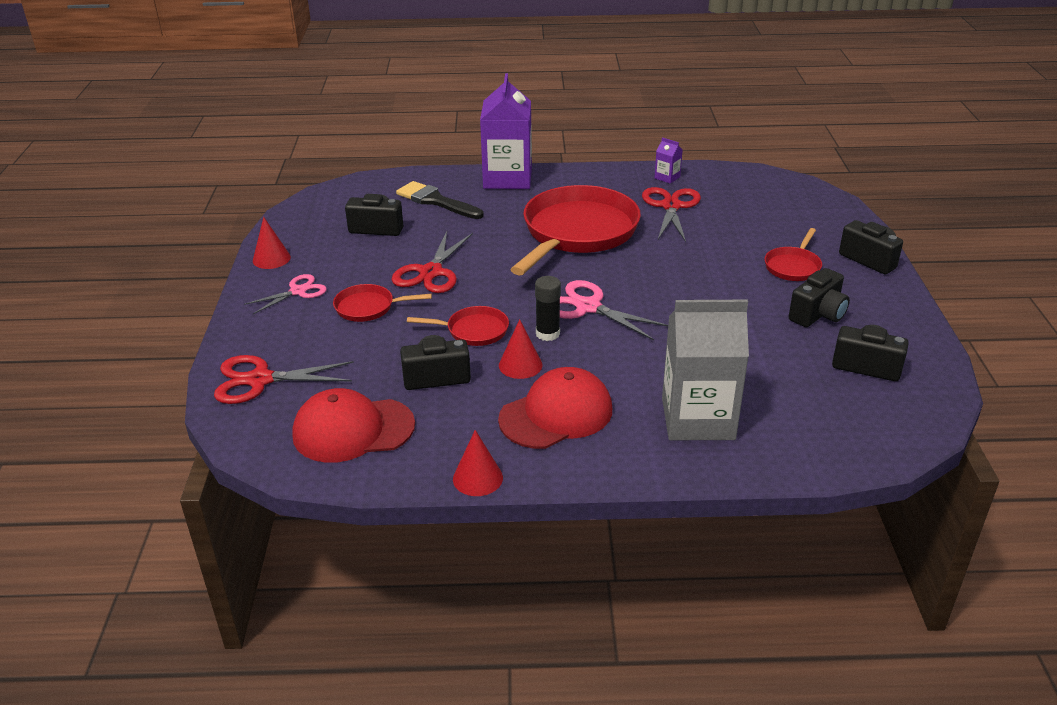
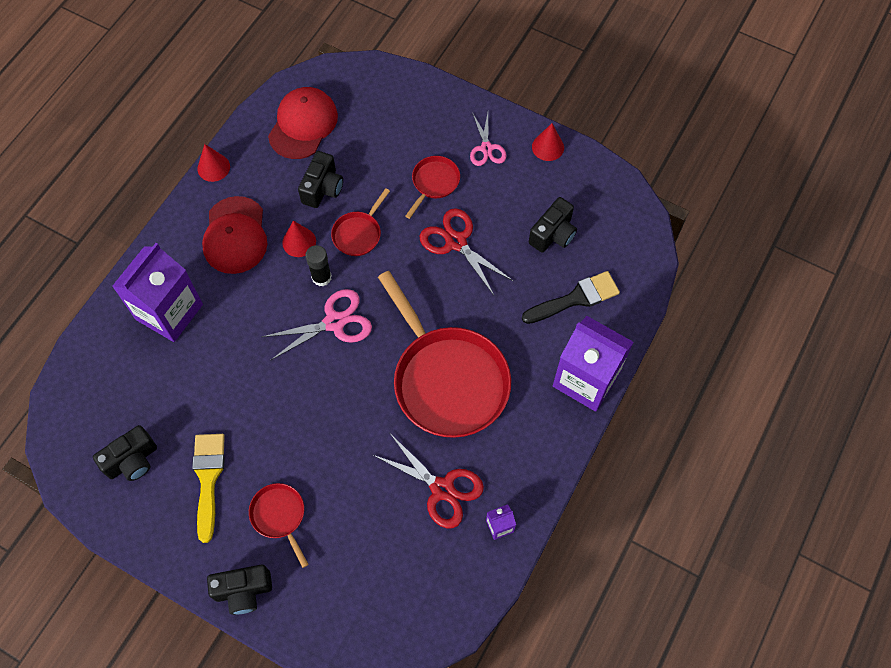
camera: 120 degrees right, 30 degrees up
red scissors [214,355,354,404] -> none
grey carton [662,300,749,440] -> purple carton [112,243,203,342]
black camera [788,268,850,327] -> yellow brush [192,434,225,543]

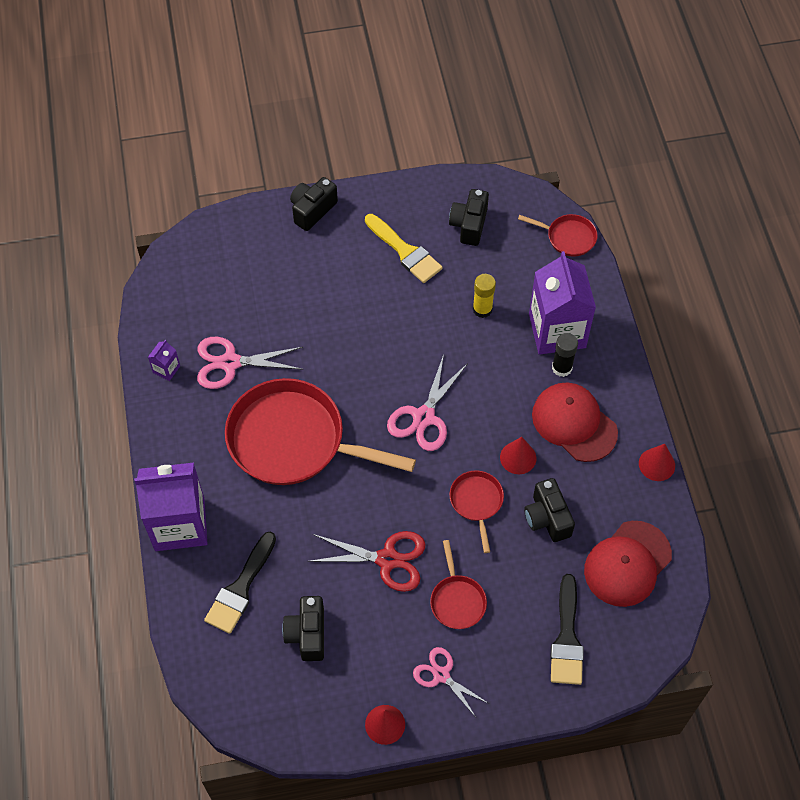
camera: 140 degrees right, 5 degrees down
red pan [249,483,309,568] -> red pan moved to [518,214,598,257]
red cap [268,87,338,159] -> red cap turned 60 degrees clockwise [584,521,672,607]
black glue stick [305,245,332,286] -> black glue stick moved to [552,333,578,377]
red scissors [373,435,484,528] -> pink scissors [197,337,304,389]
none -> yellow glue stick [473,274,496,318]
none -> black brush [551,574,584,685]

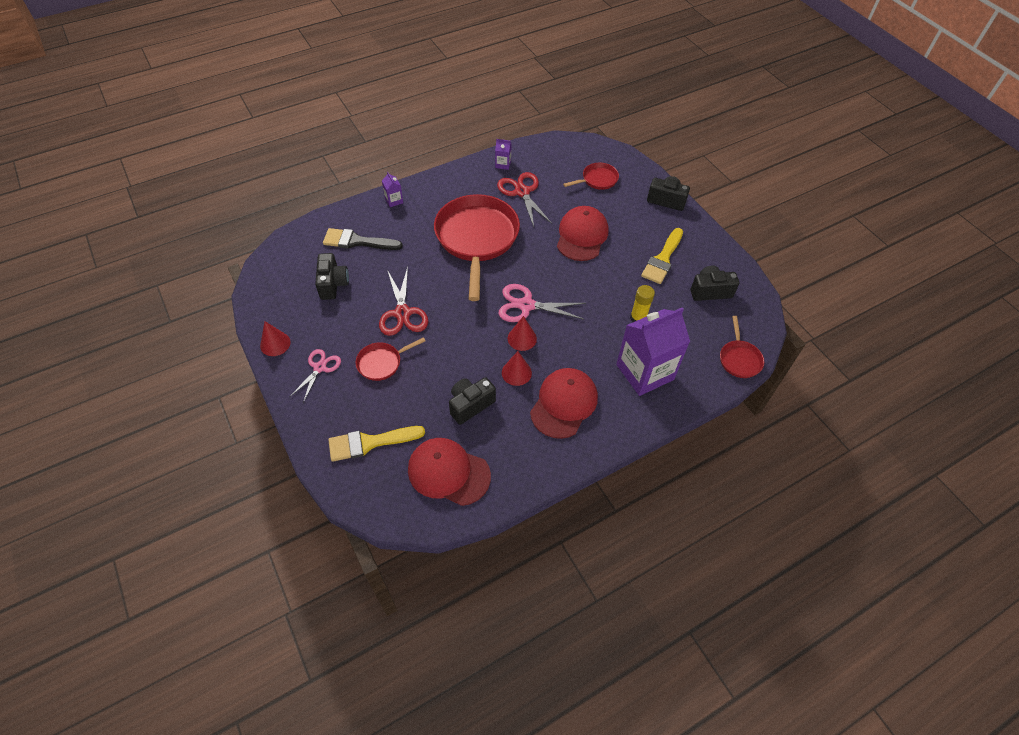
camera: 70 degrees right, 5 degrees down
purple carton [134,462,207,551] -> purple carton [382,172,403,207], size x0.41
pink scissors [197,337,304,389] -> red scissors [497,172,552,227]
black camera [282,596,324,661] -> black camera turned 105 degrees clockwise [315,253,349,300]
red pan [449,471,504,553] -> red pan moved to [563,163,619,190]
black brush [551,574,584,685] -> yellow brush [328,426,425,462]
black glue stick [552,333,578,377] -> none
red cone [639,444,675,481] -> red cone moved to [508,316,537,351]
none -> red cap [557,206,609,261]

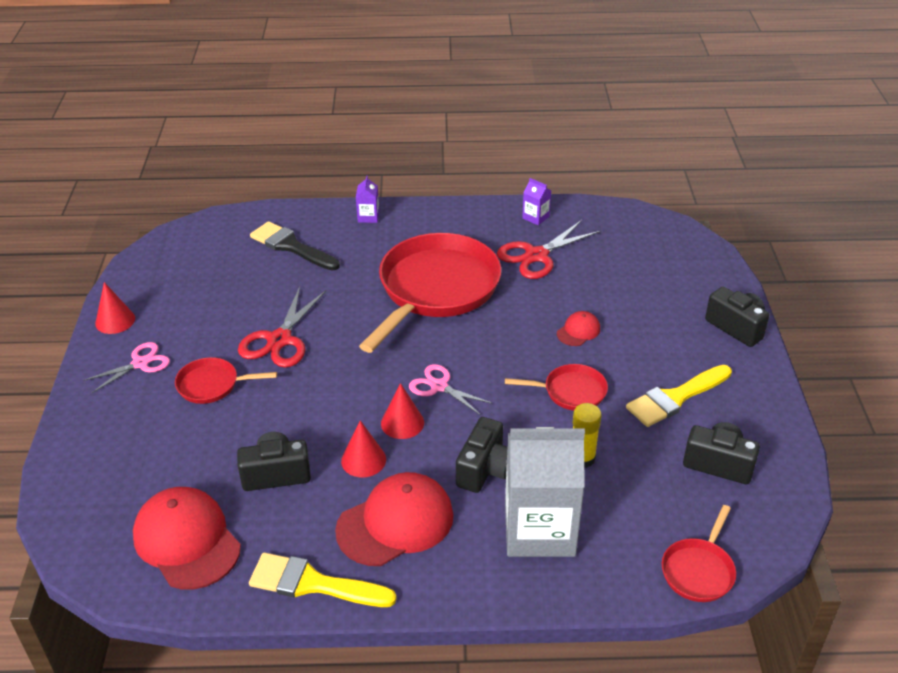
camera: 30 degrees right, 15 degrees down
black camera [315,253,349,300] -> black camera moved to [456,417,507,493]
yellow brush [328,426,425,462] -> yellow brush moved to [249,553,397,607]
red scissors [497,172,552,227] -> red scissors turned 135 degrees counterclockwise [497,220,601,279]
pink scissors [498,284,586,322] -> pink scissors [409,364,493,415], size x0.66
red cap [557,206,609,261] -> red cap [557,311,600,346], size x0.48
red pan [563,163,619,190] -> red pan moved to [505,364,608,411]
purple carton [616,307,690,396] -> grey carton [505,427,585,557]

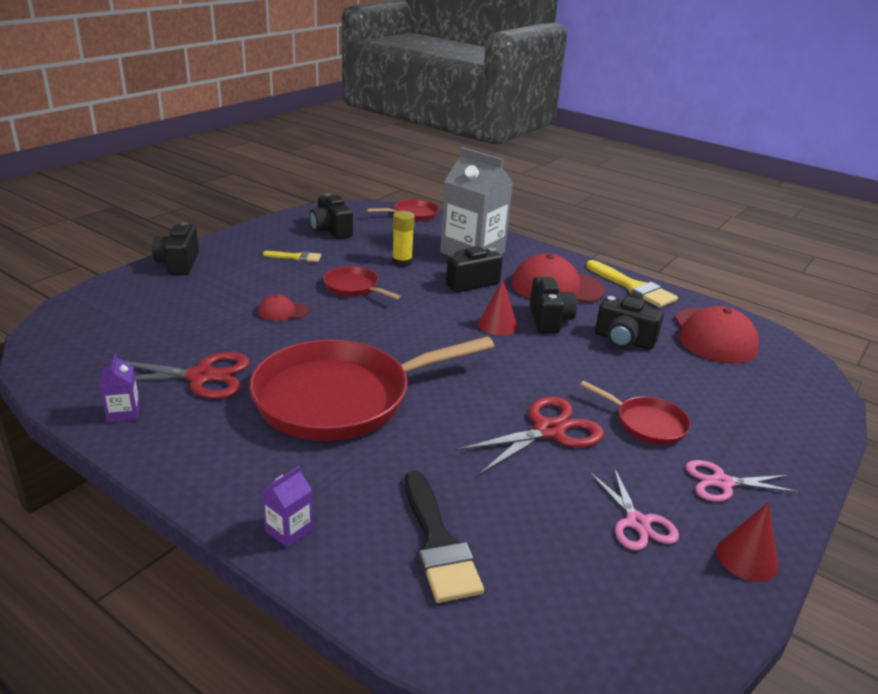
camera: 145 degrees left, 10 degrees down
red cone [341,420,386,477] -> black camera [530,277,577,334]
pink scissors [409,364,493,415] -> pink scissors moved to [590,468,679,551]
yellow brush [626,365,732,427] -> yellow brush [263,251,321,262], size x0.56

